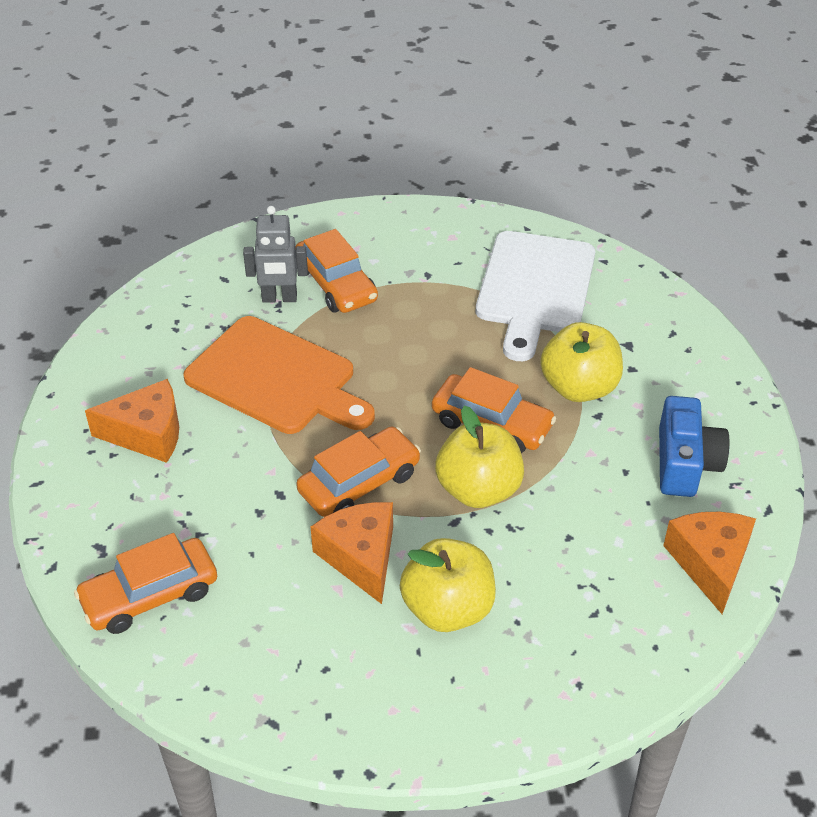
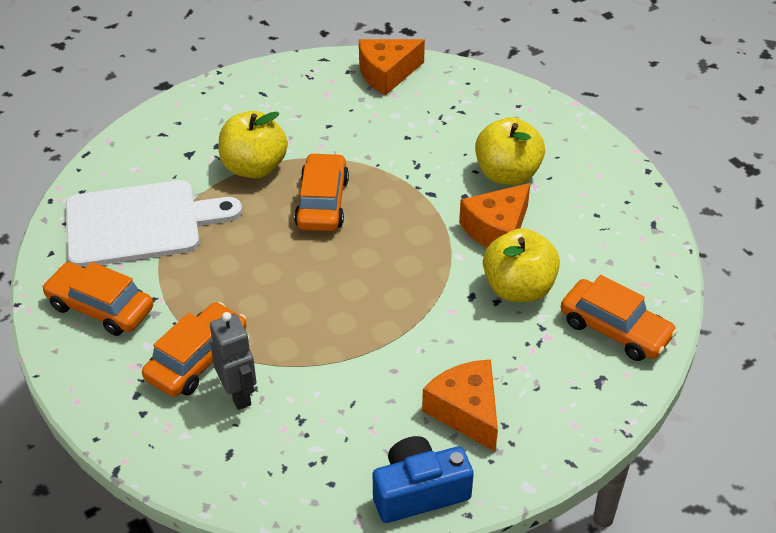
camera: 115 degrees left, 0 degrees up
orange cutting board [183,316,375,434] -> none
orange car [296,426,421,517] -> orange car moved to [42,262,153,336]
yellow apple [435,406,524,508] -> yellow apple moved to [483,228,560,302]
blue camera [659,396,729,497] -> blue camera moved to [373,436,474,523]

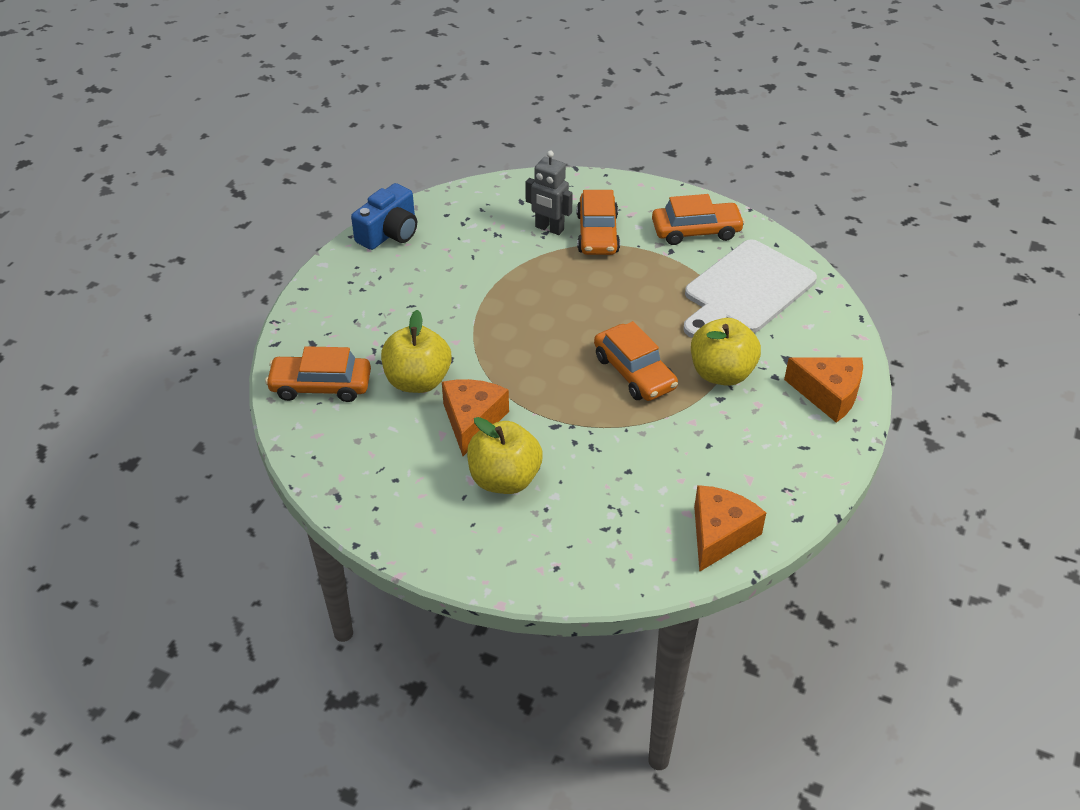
camera: 145 degrees right, 0 degrees up
orange cheese [422,359,498,451] -> orange cheese moved to [784,358,863,423]

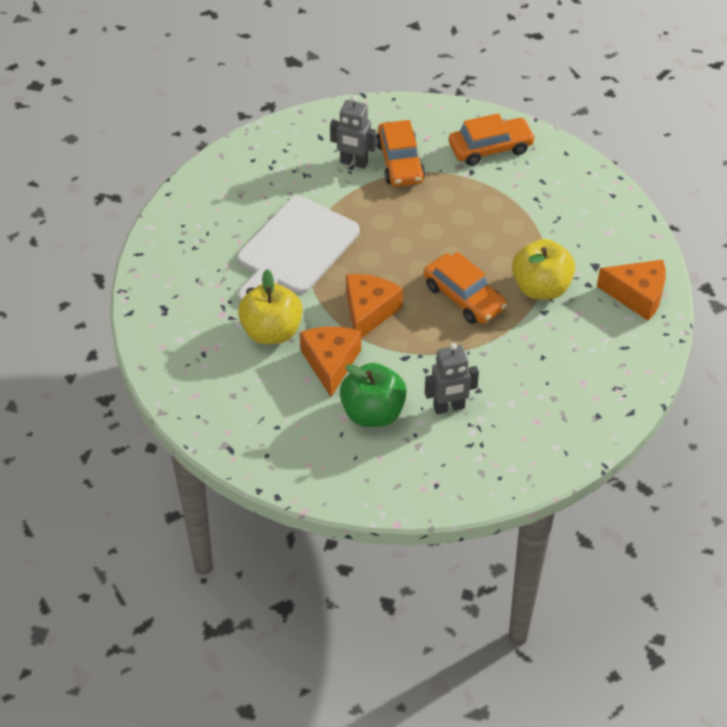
camera: 10 degrees left, 5 degrees up
orange car [265,346,371,402] -> none
blue camera [351,183,417,250] -> none
yellow apple [467,417,543,494] -> green apple [340,363,407,427]
white cutting board [683,239,817,338] -> white cutting board moved to [237,196,359,302]
orange cheese [694,485,766,572] -> orange cheese moved to [346,274,403,338]
none -> grey robot [425,343,479,414]

